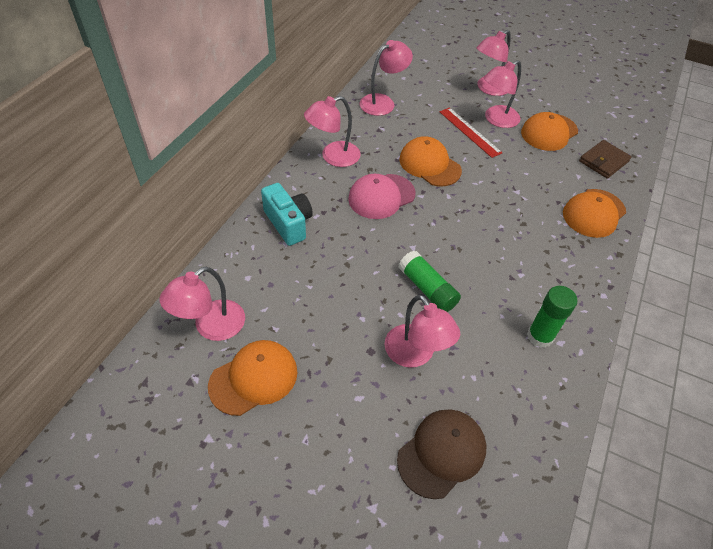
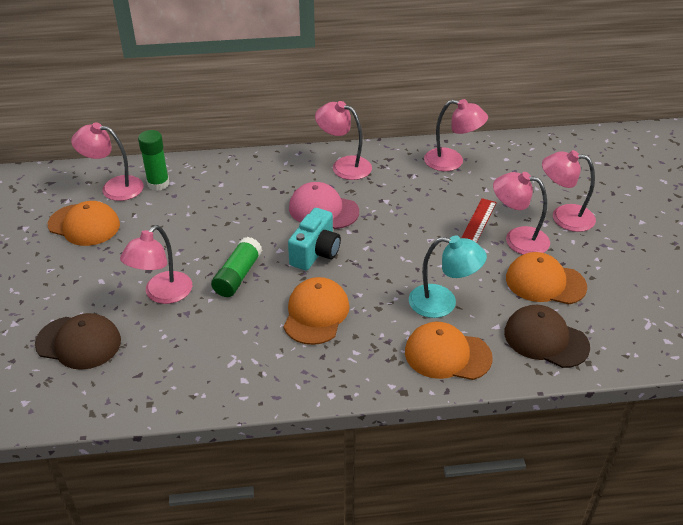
camera: 60 degrees right, 10 degrees down
turquoise camera [261,183,313,246] -> turquoise camera moved to [288,208,341,270]
orange cap [399,136,462,186] -> orange cap moved to [284,277,350,345]
green glue stick [527,286,577,348] -> green glue stick moved to [138,130,169,191]
brown wallet [579,140,632,179] -> brown cap [504,305,590,368]
none -> turquoise lamp [409,235,487,318]

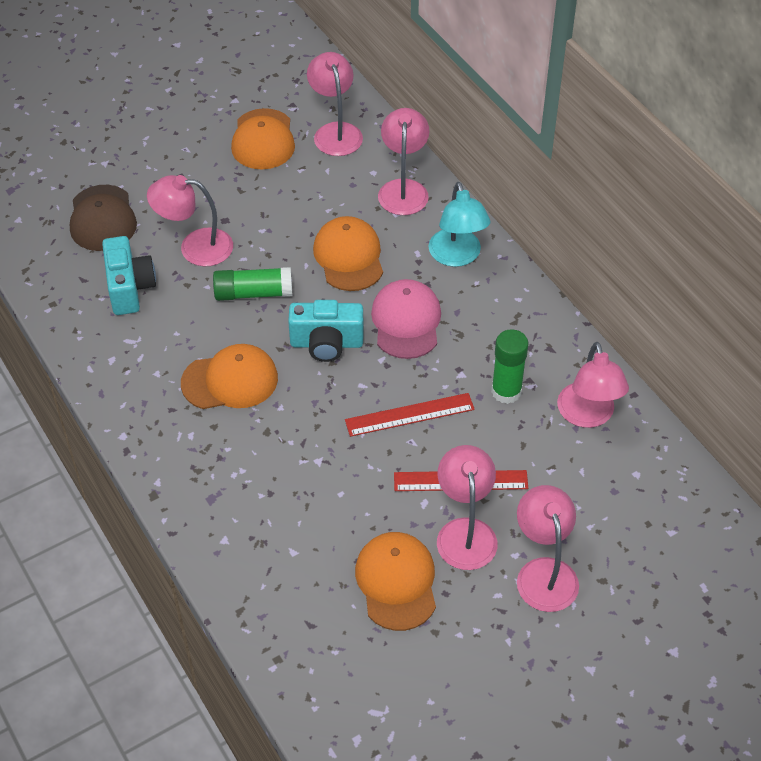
camera: 65 degrees right, 10 degrees up
green glue stick [138,130,169,191] -> green glue stick moved to [491,329,529,404]
pink lamp [315,101,372,180] -> pink lamp moved to [378,108,429,215]
orange cap [405,322,493,380] -> orange cap moved to [313,216,383,291]
turquoise lamp [409,235,487,318] -> turquoise lamp moved to [429,182,491,267]
brown cap [504,305,590,368] -> none
none -> turquoise camera [102,236,156,315]
none -> red ruler [345,393,475,437]

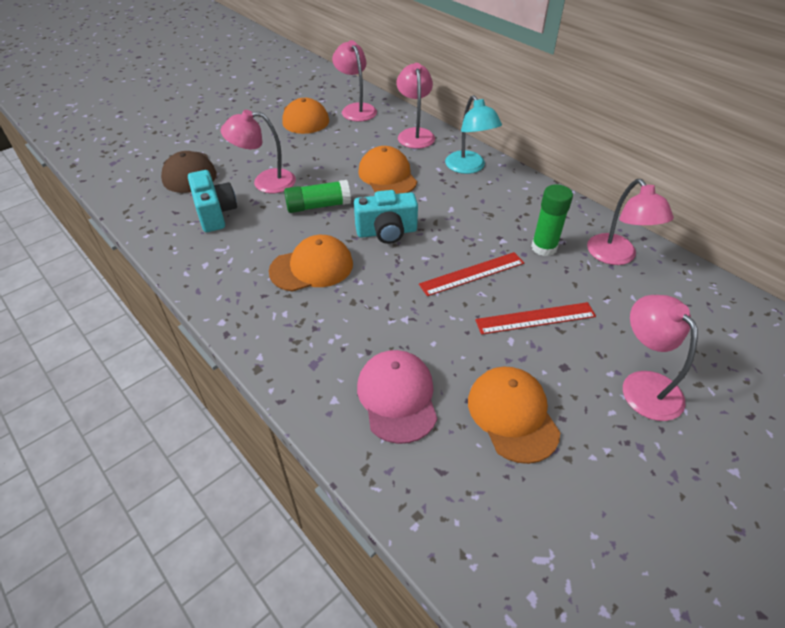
camera: 10 degrees left, 5 degrees down
pink cap [371,279,441,359] -> pink cap moved to [357,350,437,444]
pink lamp [437,445,498,570] -> none

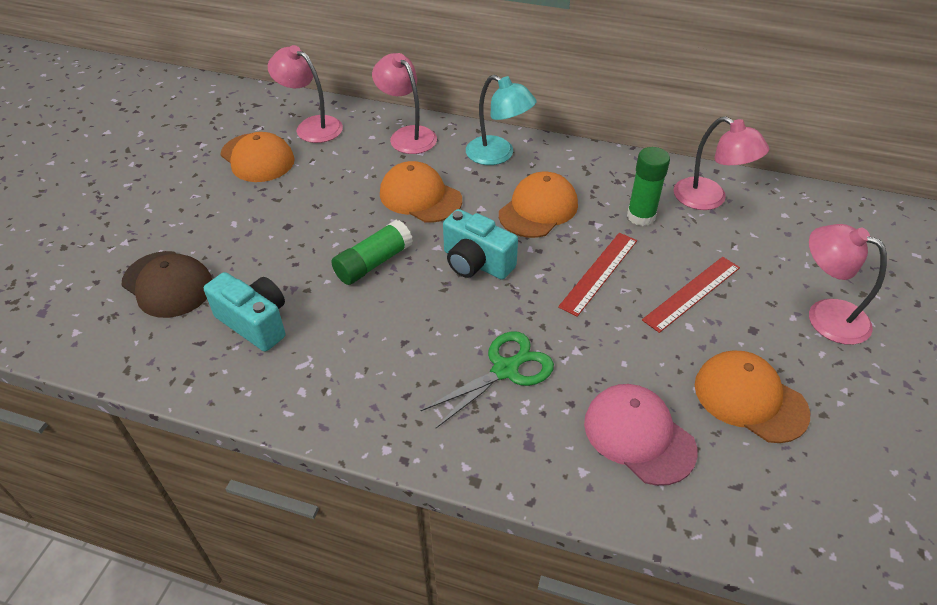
camera: 30 degrees left, 0 degrees up
pink lamp [221,110,296,193] -> none
orange cap [269,235,353,292] -> orange cap moved to [499,172,578,238]
turquoise camera [354,190,418,244] -> turquoise camera turned 75 degrees clockwise [443,209,518,280]
none -> green scissors [421,331,554,428]

